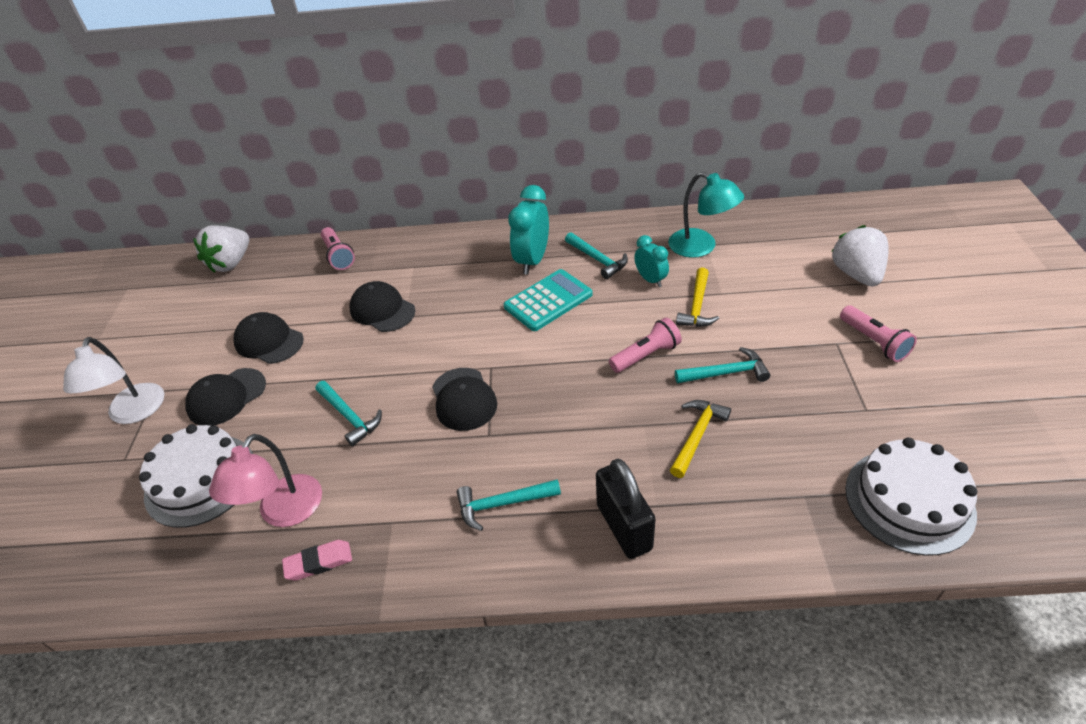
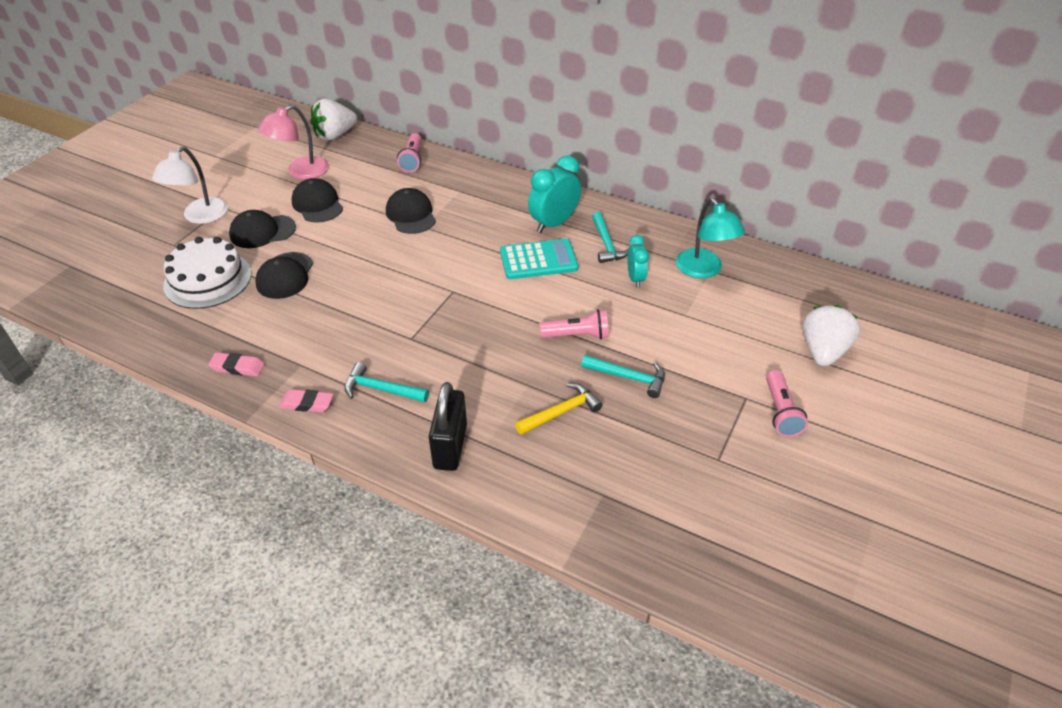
camera: 25 degrees right, 0 degrees up
pink lamp [209,434,322,527] -> pink lamp moved to [258,105,329,180]
turquoise hammer [315,381,382,446] -> none
black cap [432,368,497,431] -> black cap moved to [256,252,313,299]
yellow hammer [676,268,719,327] -> none
white cake [845,437,977,556] -> none
none -> pink eraser [279,389,333,412]

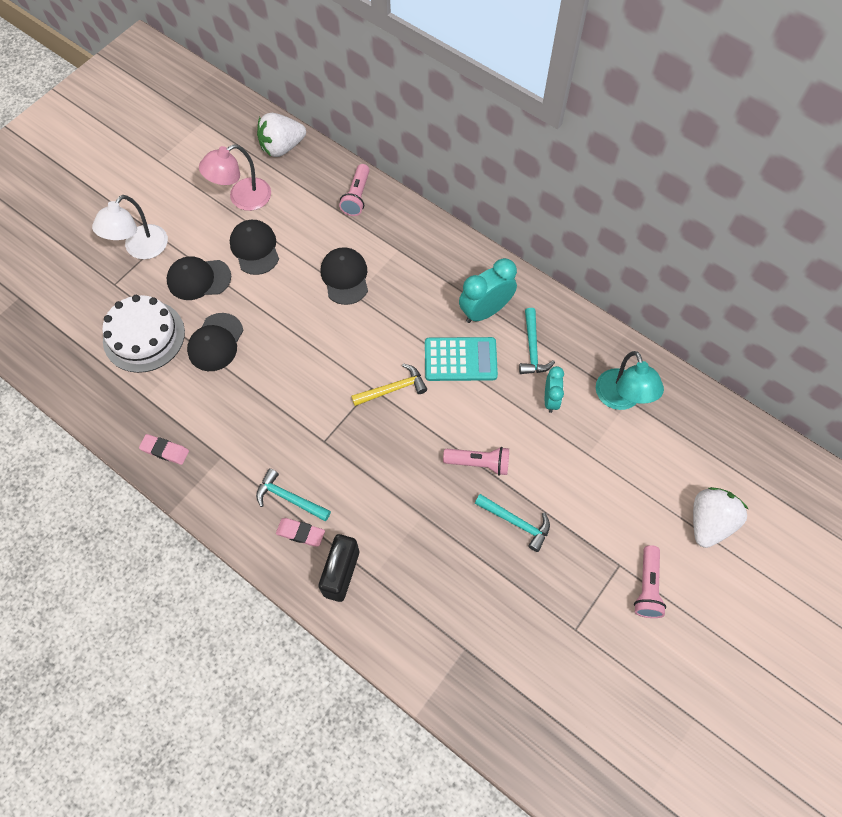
camera: 10 degrees right, 20 degrees up
pink eraser [279,389,333,412] -> pink eraser moved to [276,518,325,547]
yellow hammer [515,383,603,435] -> yellow hammer moved to [351,364,427,406]

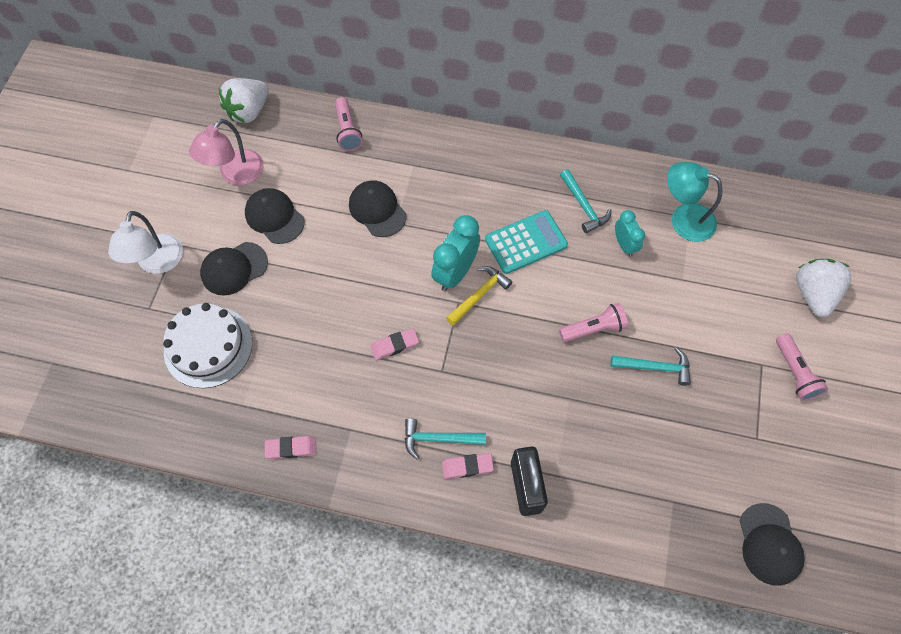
camera: 25 degrees left, 0 degrees up
black cap [187,313,243,371] -> black cap moved to [740,503,805,586]
turquoise clock [459,258,517,323] -> turquoise clock moved to [431,215,480,291]
turquoise lamp [596,351,664,410] -> turquoise lamp turned 150 degrees clockwise [667,162,723,242]
none -> pink eraser [371,328,419,360]

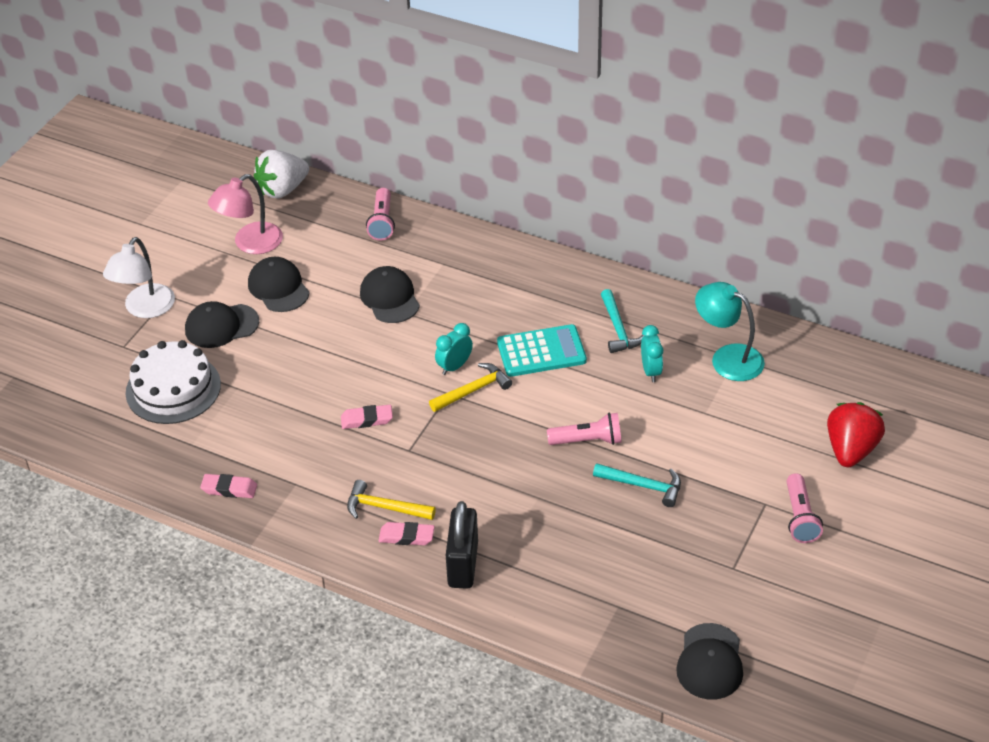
camera: 15 degrees right, 20 degrees down
turquoise hammer [405,418,486,459] -> yellow hammer [347,480,436,520]
turquoise clock [431,215,480,291] -> turquoise clock [435,323,473,375], size x0.60
white strawberry [796,259,851,317] -> red strawberry [827,402,885,467]

